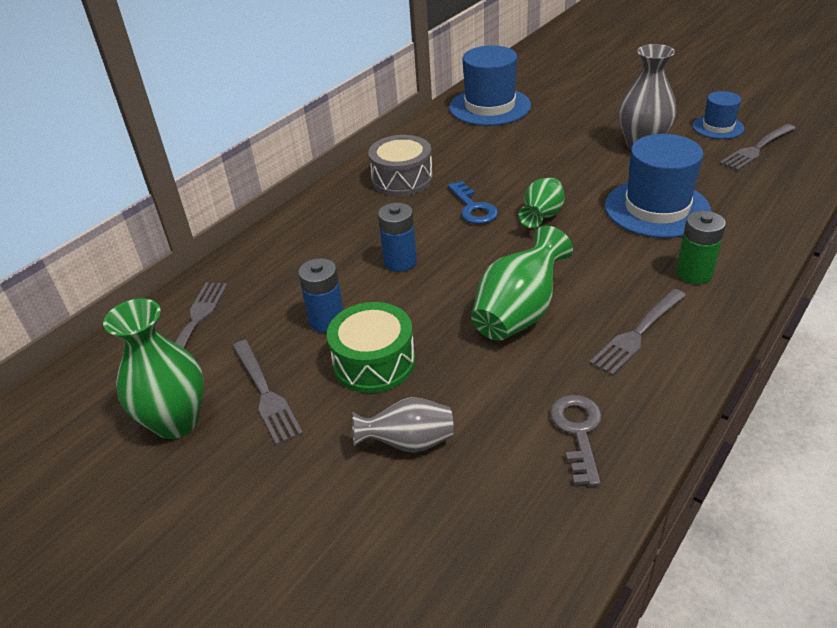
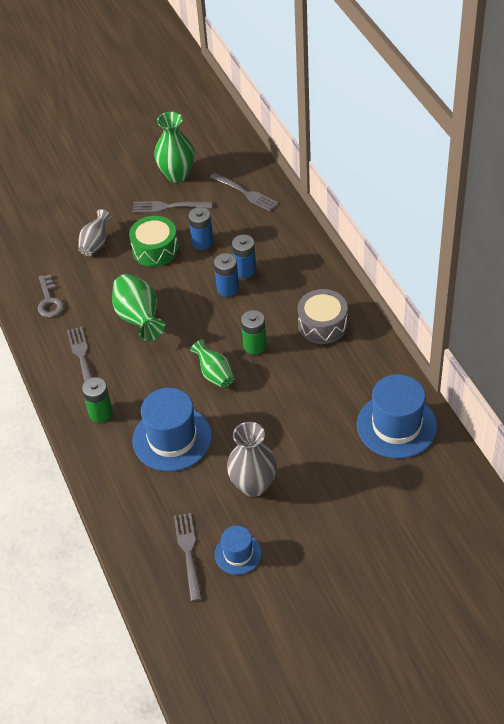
camera: 120 degrees right, 10 degrees up
blue key [448,181,498,224] -> green battery [241,310,267,355]
grey key [550,395,602,486] -> grey key turned 45 degrees clockwise [38,274,64,318]
none -> blue battery [232,235,256,278]

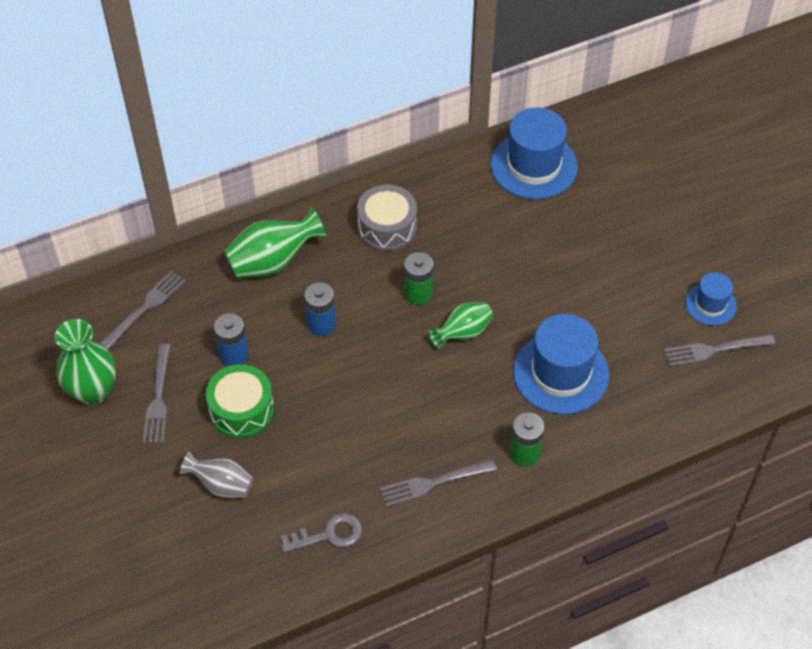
camera: 95 degrees left, 5 degrees up
green vase [112,274,165,341] -> green vase moved to [224,207,327,278]
grey vase [227,422,277,497] -> none
blue battery [232,235,256,278] -> none

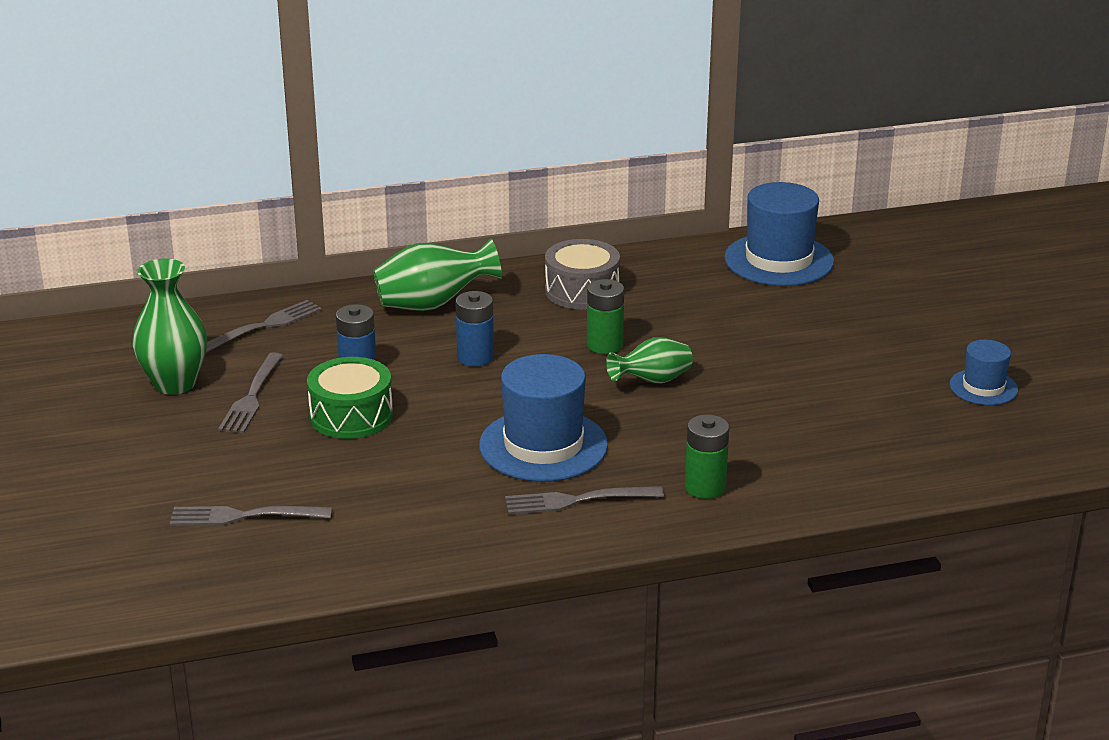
camera: 10 degrees right, 25 degrees down
grey vase [180,452,253,498] -> none
grey key [280,513,362,553] -> none
blue hat [513,314,609,414] -> blue hat moved to [479,354,608,482]
grey fork [664,334,775,367] -> grey fork moved to [170,506,332,526]

